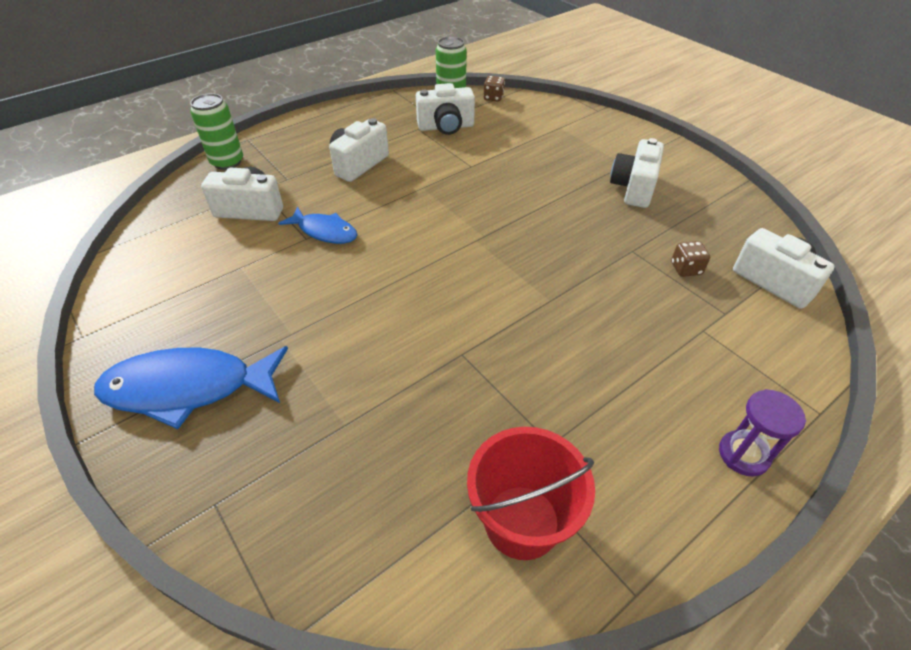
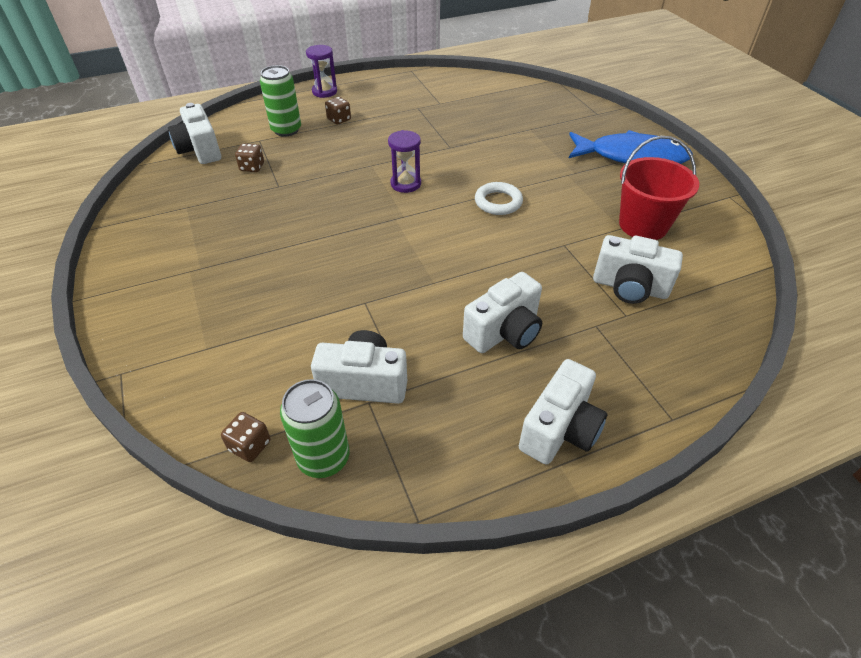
camera: 165 degrees left, 0 degrees up
green can [190,93,243,170] -> green can moved to [260,65,301,137]
blue fish [278,206,357,244] -> none
red bucket [467,427,595,560] -> red bucket moved to [619,136,699,240]
white camera [610,138,664,208] -> white camera moved to [519,359,608,465]
none -> brown dice [325,97,351,125]
none -> purple hourglass [388,130,421,193]
none -> white ring [475,182,523,215]

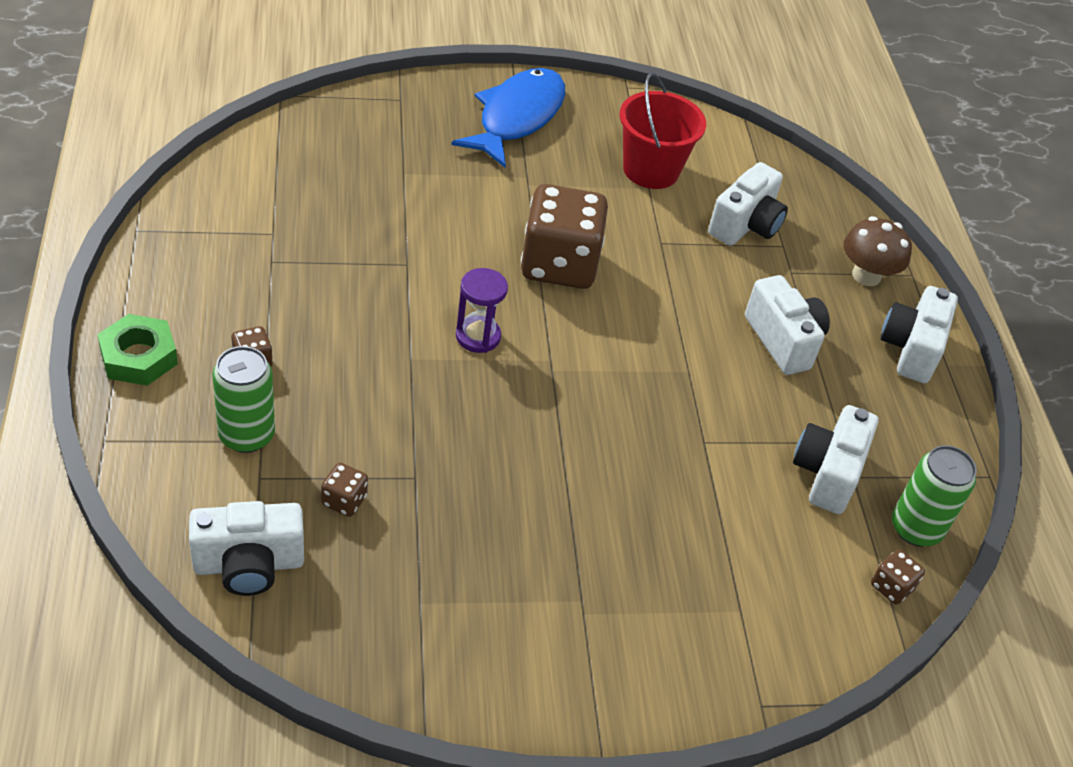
camera: 80 degrees left, 0 degrees up
purple hourglass [306,45,337,98] -> green nut [97,314,178,386]
white ring [475,182,523,215] -> brown dice [521,184,608,289]
white camera [519,359,608,465] -> white camera turned 120 degrees counterclockwise [880,286,958,383]
none -> brown mushroom [843,216,912,286]

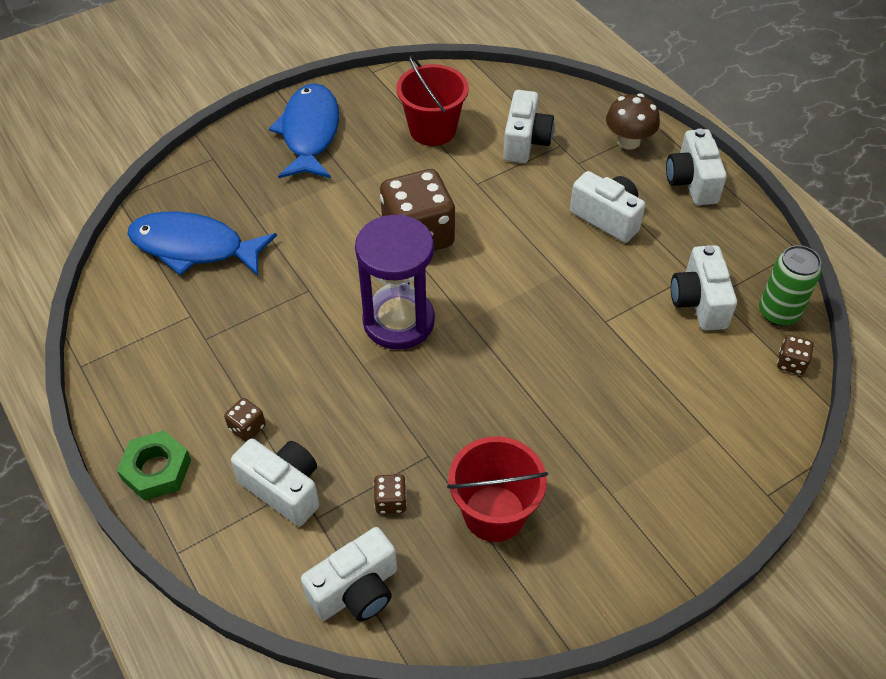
camera: 20 degrees left, 5 degrees up
green can [212,346,275,453] -> white camera [231,439,319,526]
purple hourglass [456,268,508,353] -> purple hourglass [355,214,435,350], size x1.90
none -> blue fish [127,212,277,276]
none -> red bucket [447,436,548,542]

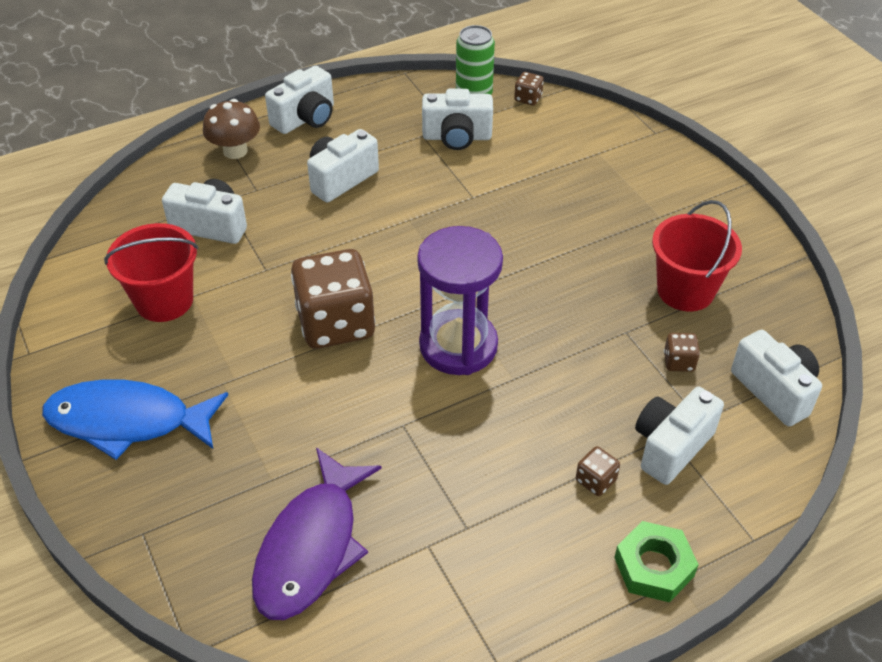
camera: 85 degrees left, 5 degrees down
blue fish [127,212,277,276] -> purple fish [252,447,382,620]
white camera [666,128,727,205] -> white camera turned 45 degrees counterclockwise [265,66,334,134]

